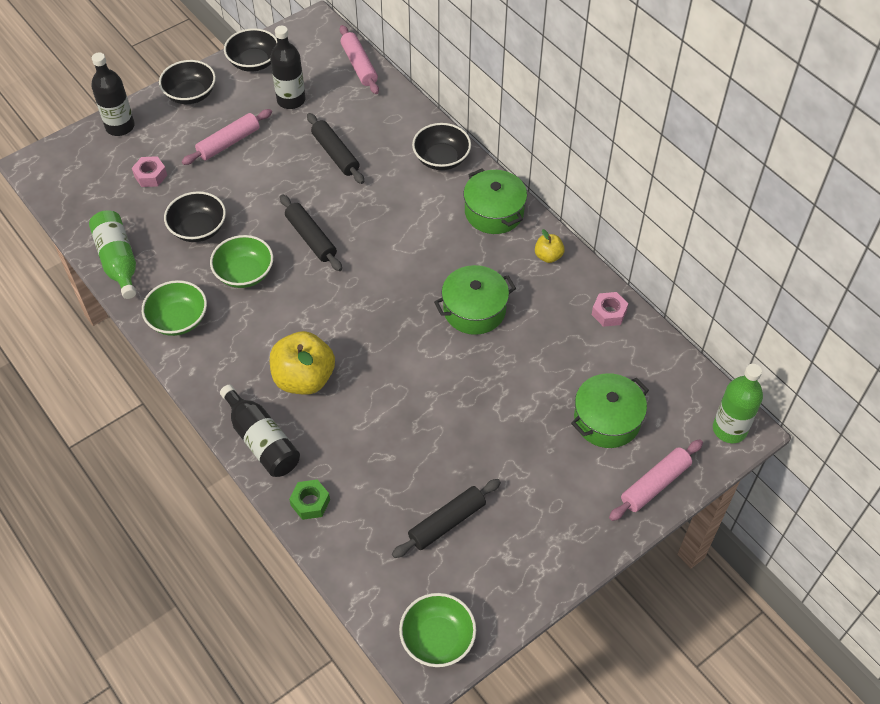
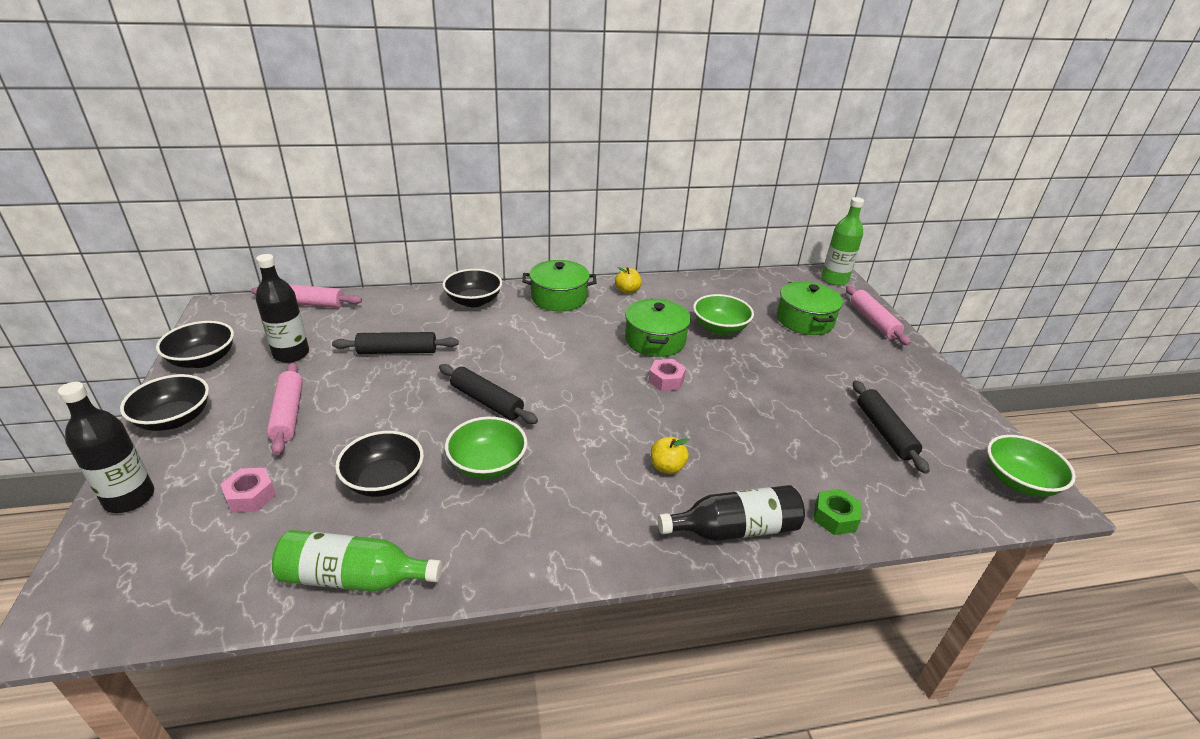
camera: 65 degrees left, 20 degrees down
green bowl [142,280,207,336] -> green bowl moved to [693,294,754,335]
yellow apple [270,331,335,395] -> yellow apple [651,437,689,474], size x0.49
black rolling pin [280,194,342,271] -> black rolling pin turned 45 degrees clockwise [439,364,538,424]
pink nut [592,292,628,327] -> pink nut moved to [648,359,686,391]

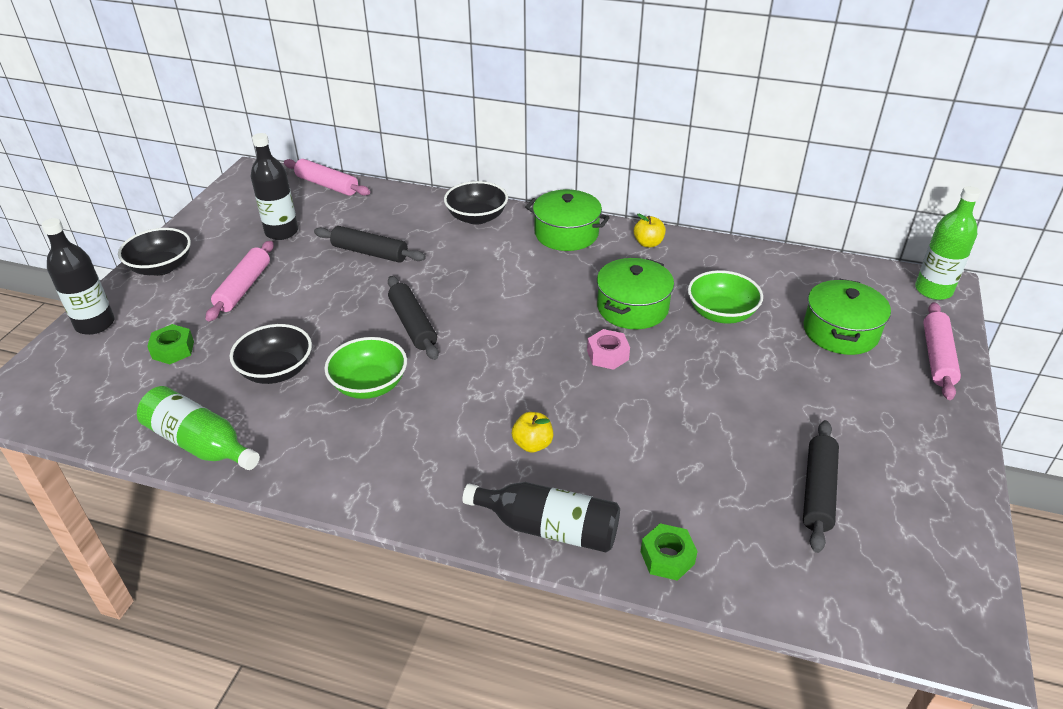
camera: 30 degrees right, 5 degrees up
black bowl [156,321,234,368] -> none
pink nut [220,468,276,513] -> green nut [147,324,194,364]
green bowl [987,435,1076,497] -> none

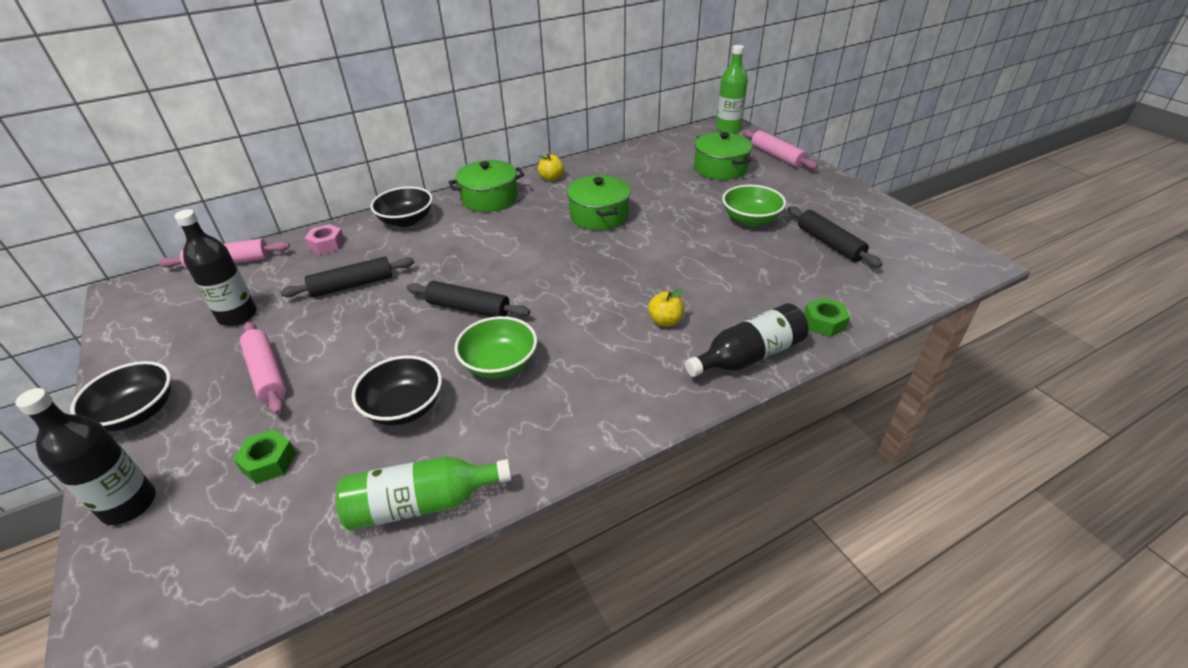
camera: 45 degrees left, 0 degrees up
pink nut [587,329,630,370] -> pink nut moved to [304,224,345,255]
green bowl [688,270,763,323] -> green bowl moved to [722,185,786,226]

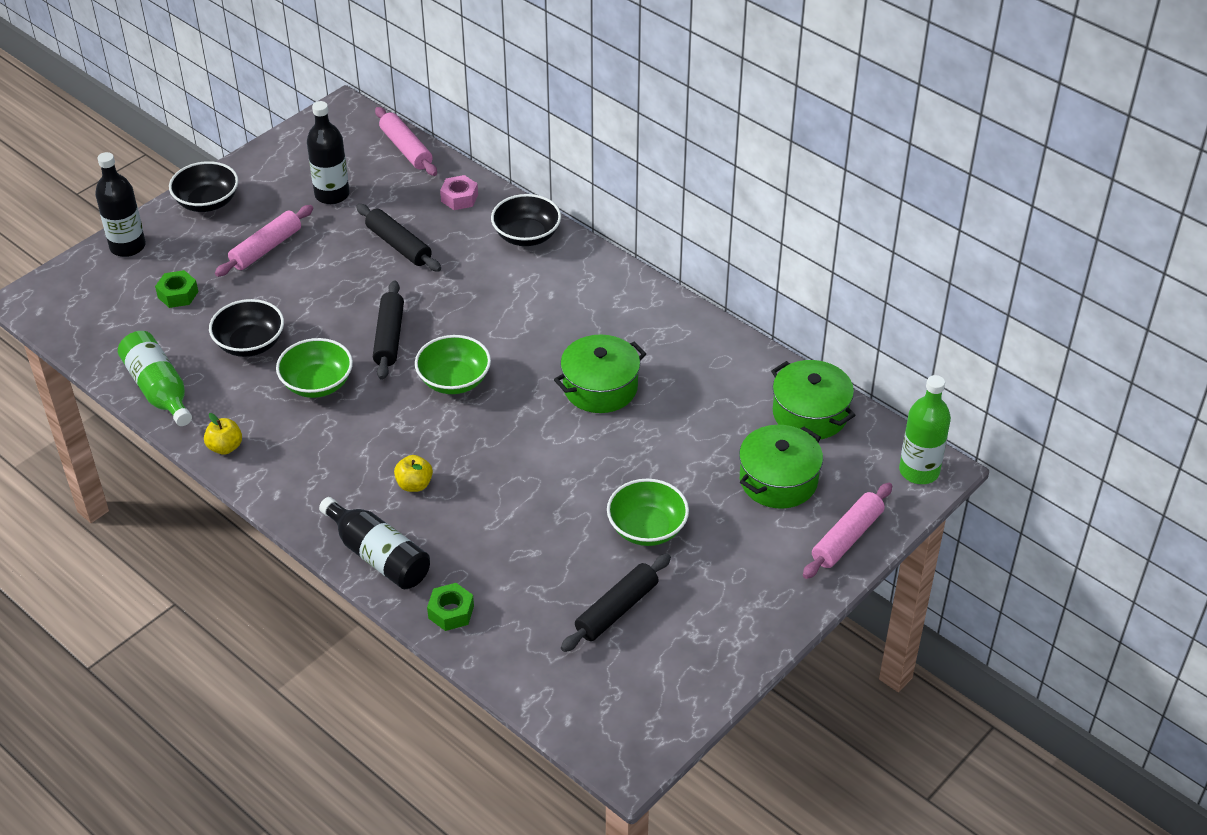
camera: 70 degrees right, 5 degrees up
green pot [449,160,524,212] -> green pot moved to [771,360,855,440]
yellow apple [538,154,564,181] -> yellow apple moved to [204,413,242,455]
none -> green bowl [415,335,491,394]

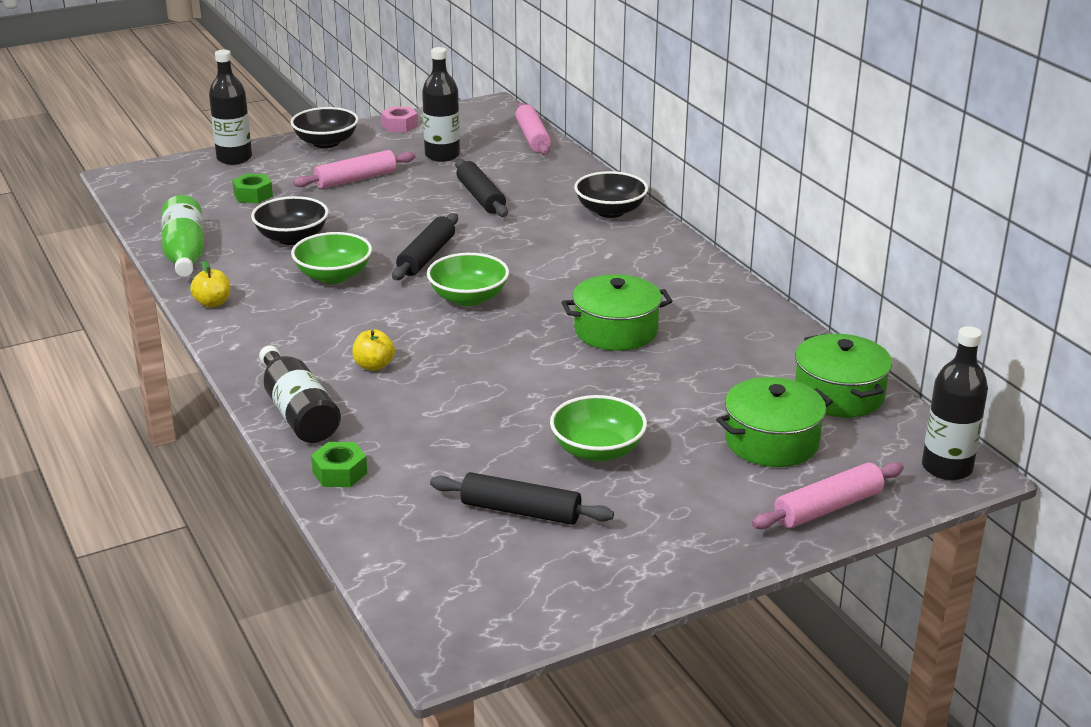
camera: 20 degrees right, 15 degrees down
pink nut [440,175,478,210] -> pink nut moved to [381,106,418,132]
black rolling pin [561,554,671,652] -> black rolling pin turned 45 degrees clockwise [430,472,614,525]
green bottle [899,375,951,484] -> black bottle [922,326,988,480]

